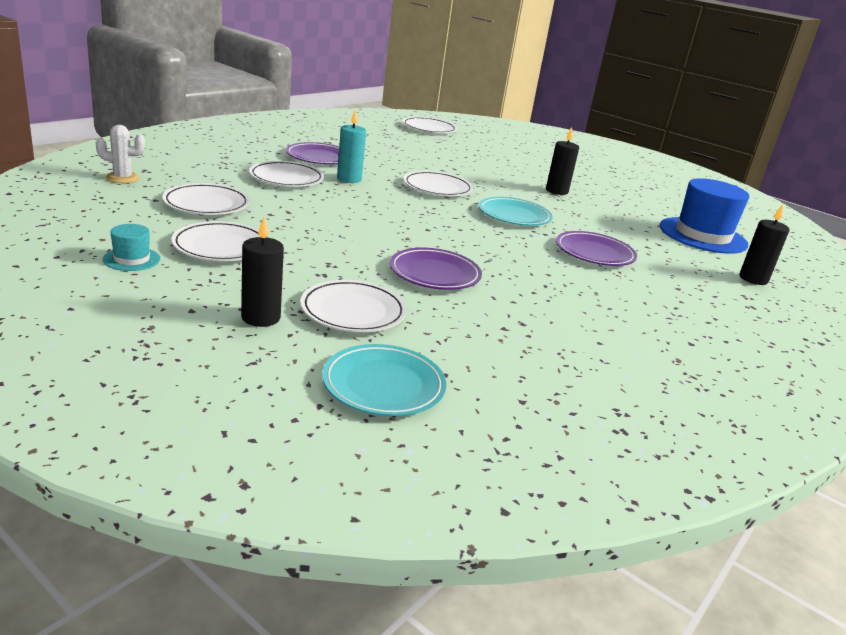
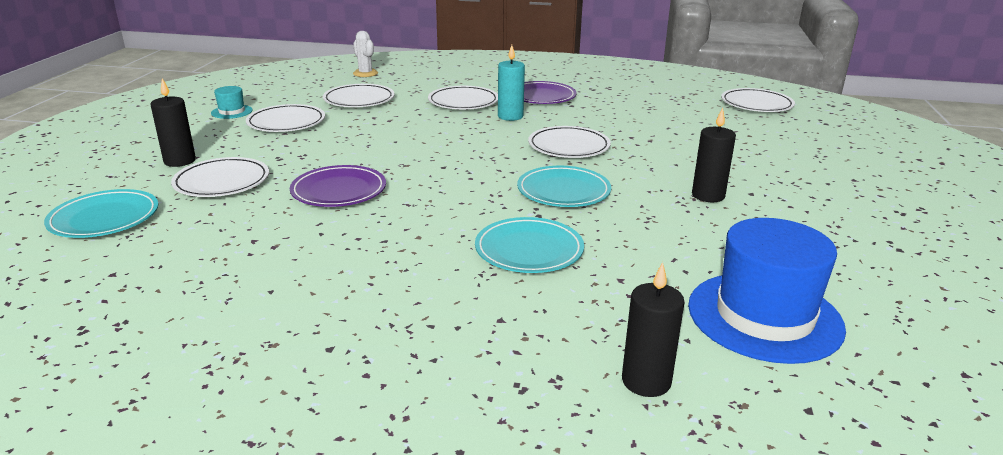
camera: 65 degrees right, 0 degrees up
purple plate [556,231,637,266] -> turquoise plate [475,217,584,273]

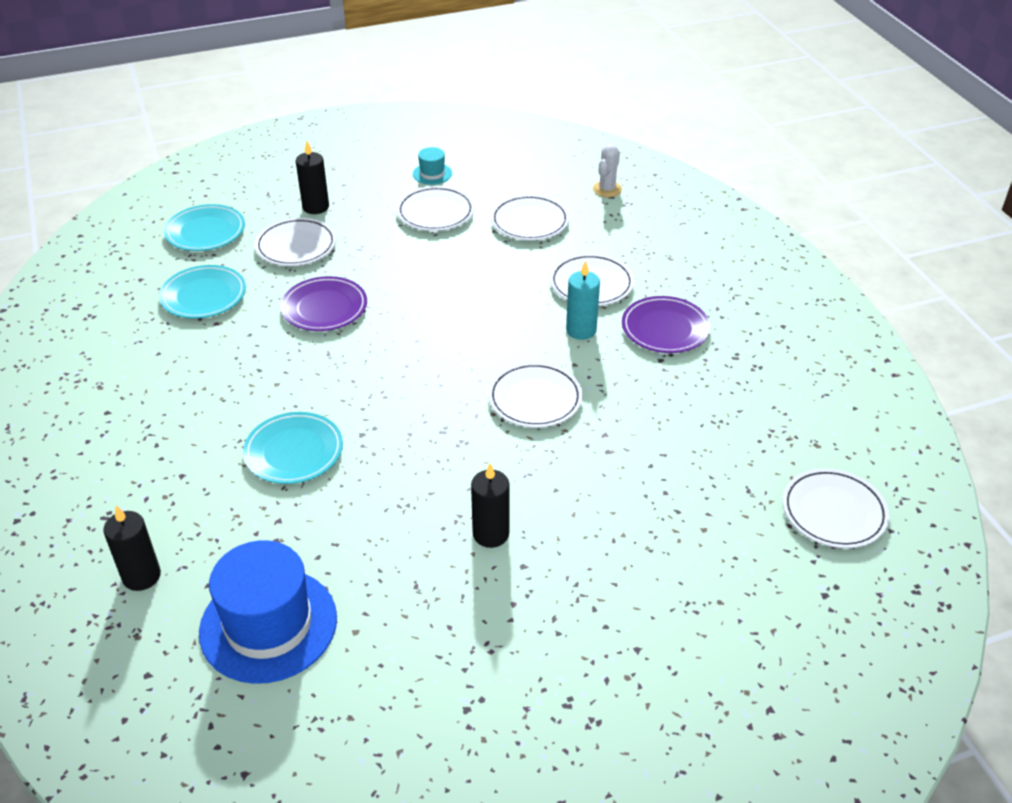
camera: 60 degrees right, 15 degrees up
turquoise plate [517,166,611,207] -> turquoise plate moved to [159,265,246,319]

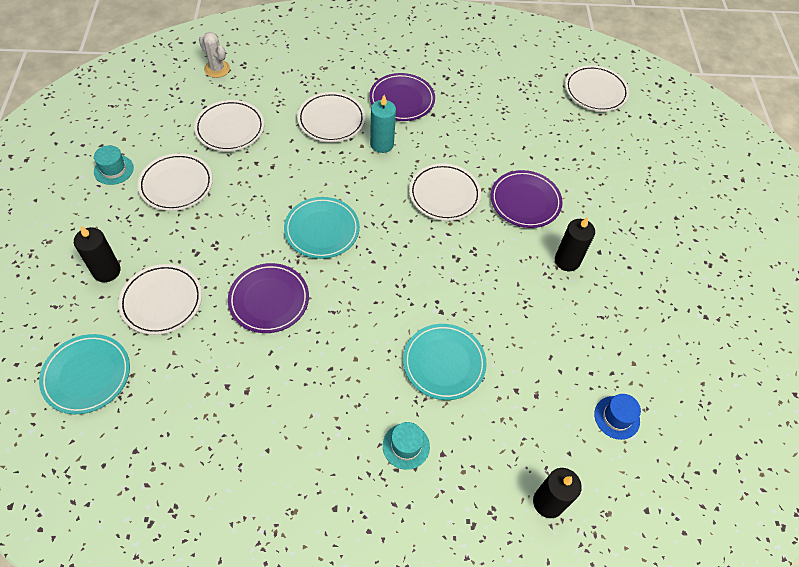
camera: 75 degrees left, 15 degrees up
turquoise plate [159,265,246,319] -> turquoise plate moved to [284,197,360,259]
blue hat [199,540,337,684] -> blue hat [594,394,641,440], size x0.45
none -> turquoise hat [383,422,430,470]
none -> purple plate [491,170,563,228]

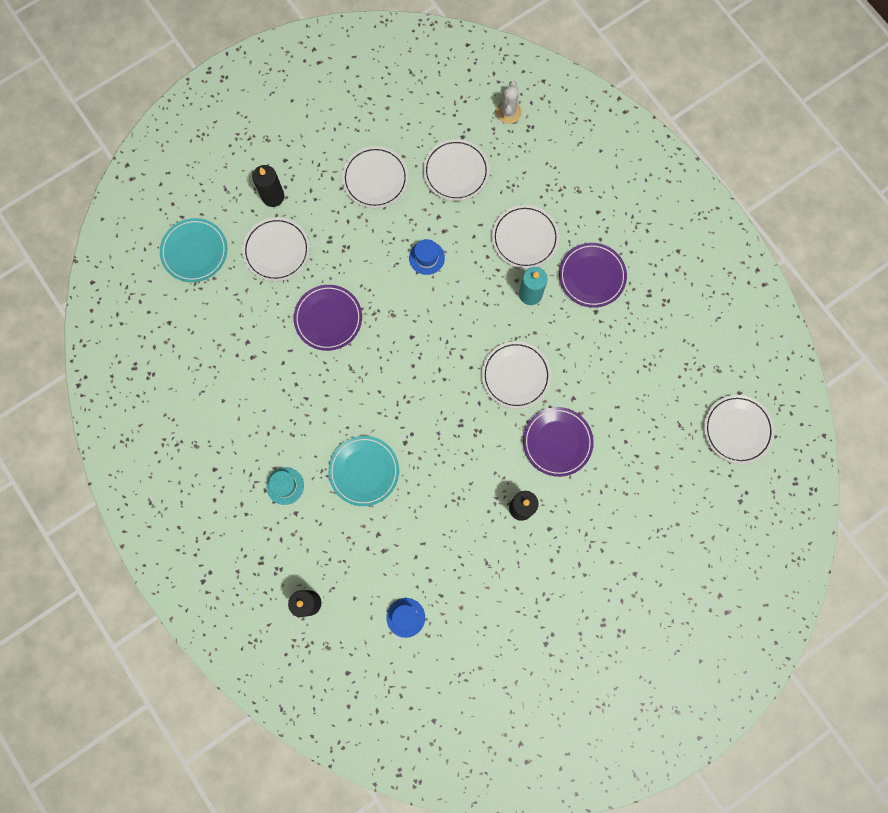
camera: 60 degrees right, 20 degrees up
turquoise hat [94,145,134,185] -> none
turquoise plate [284,197,360,259] -> none
none -> blue hat [409,239,445,275]

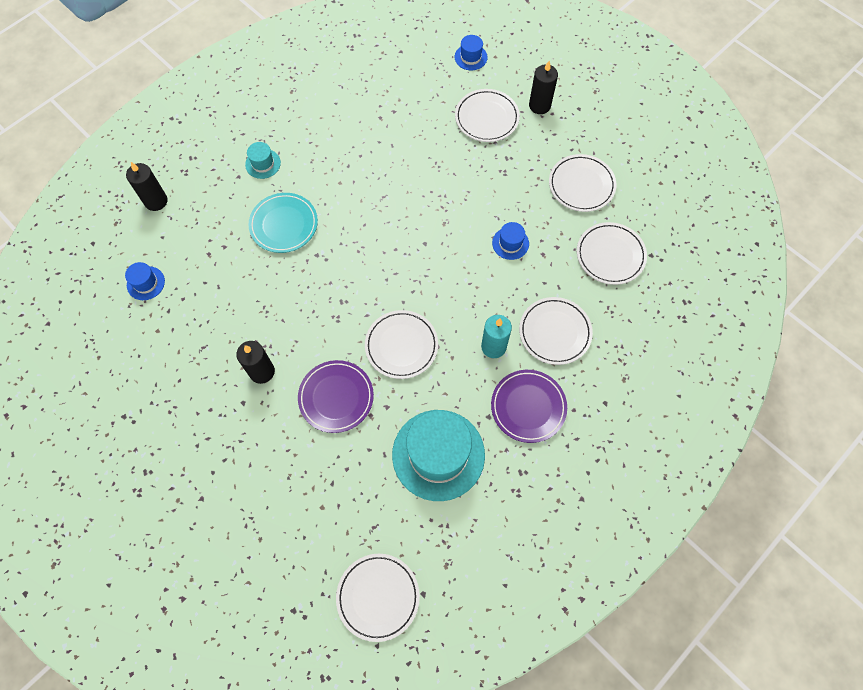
camera: 80 degrees right, 10 degrees down
turquoise plate [160,218,227,282] -> blue hat [455,35,488,70]
purple plate [294,285,362,351] -> none
white cactus [496,81,521,124] -> none
none -> turquoise hat [392,410,485,501]

